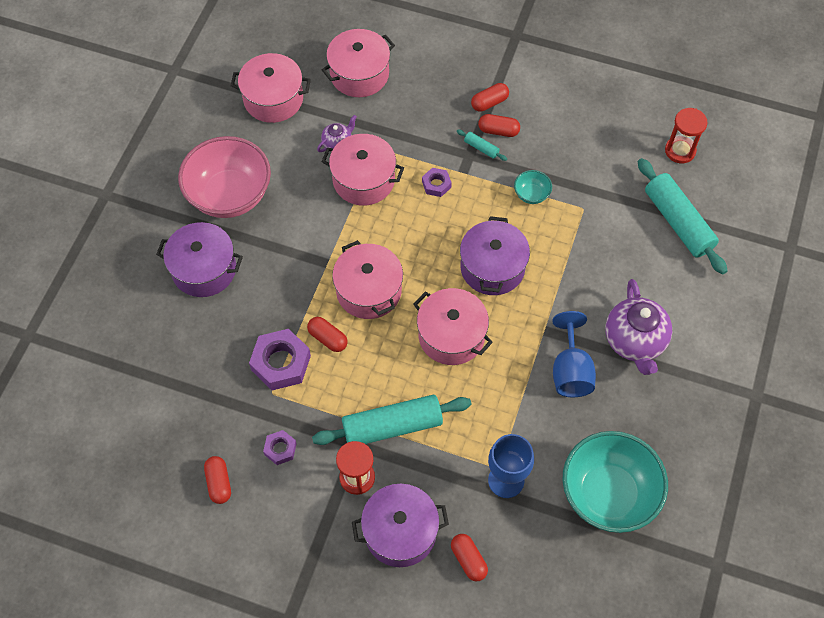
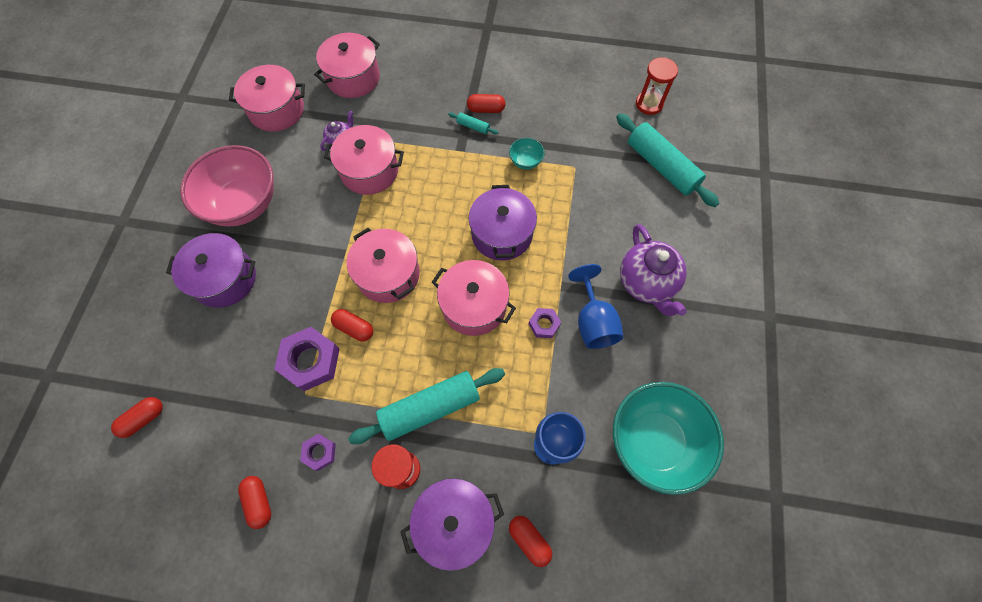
camera: 10 degrees left, 5 degrees up
purple nut [422,168,452,197] -> purple nut moved to [529,308,561,338]
red capsule [471,83,509,112] -> red capsule moved to [111,397,163,438]

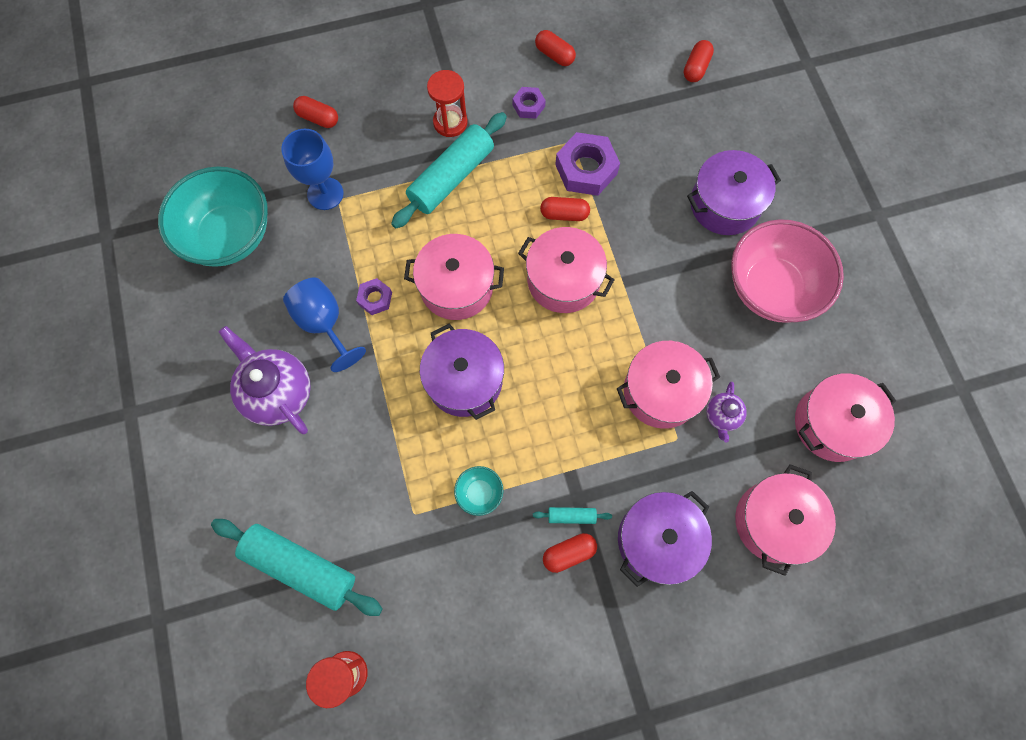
camera: 155 degrees right, 5 degrees up
purple pot [400,478,504,571] -> purple pot moved to [618,491,712,587]

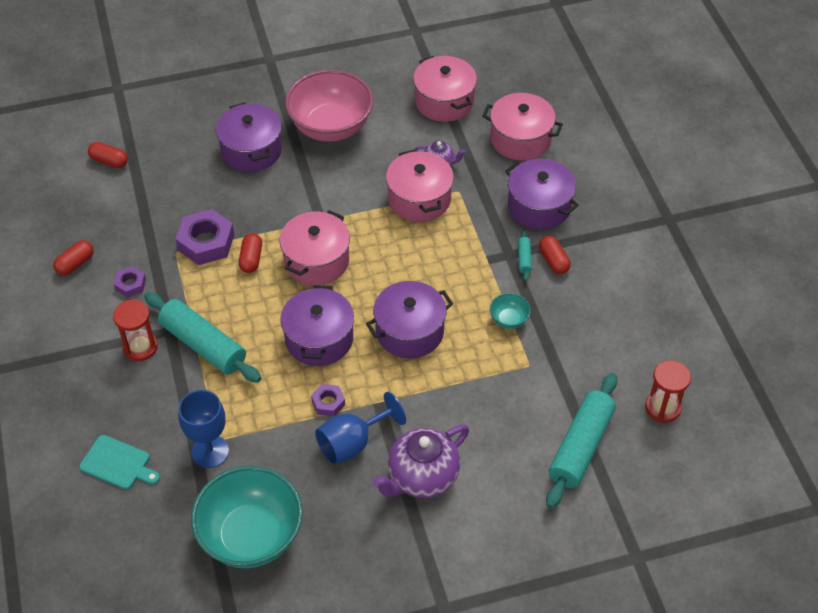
camera: 90 degrees left, 20 degrees down
red capsule [293,96,338,128] -> turquoise cutting board [79,435,160,489]
pink pot [404,234,504,320] -> purple pot [280,285,354,366]

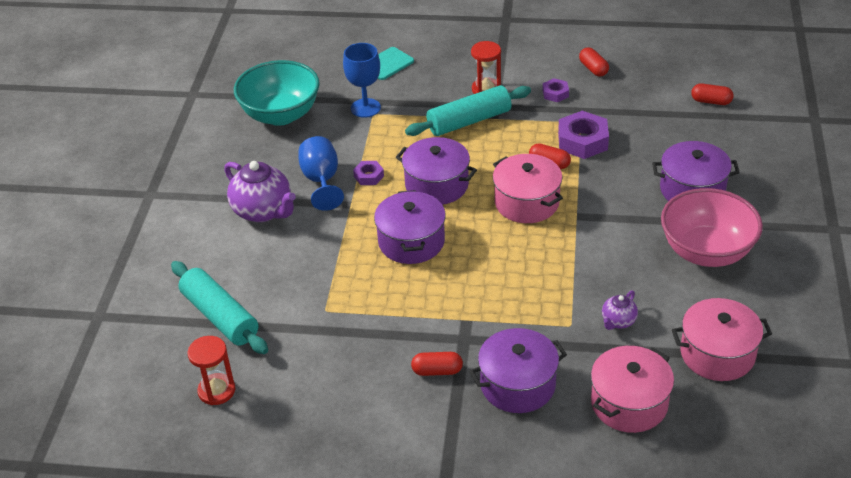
camera: 115 degrees right, 10 degrees down
red capsule [88,142,128,168] -> red capsule turned 60 degrees clockwise [691,83,734,105]
purple teapot [372,425,469,498] -> purple teapot turned 150 degrees clockwise [224,161,296,222]
pink pot [386,149,454,222] -> none
turquoise bowl [490,293,531,329] -> none
turquoise rolling pin [518,230,532,281] -> none

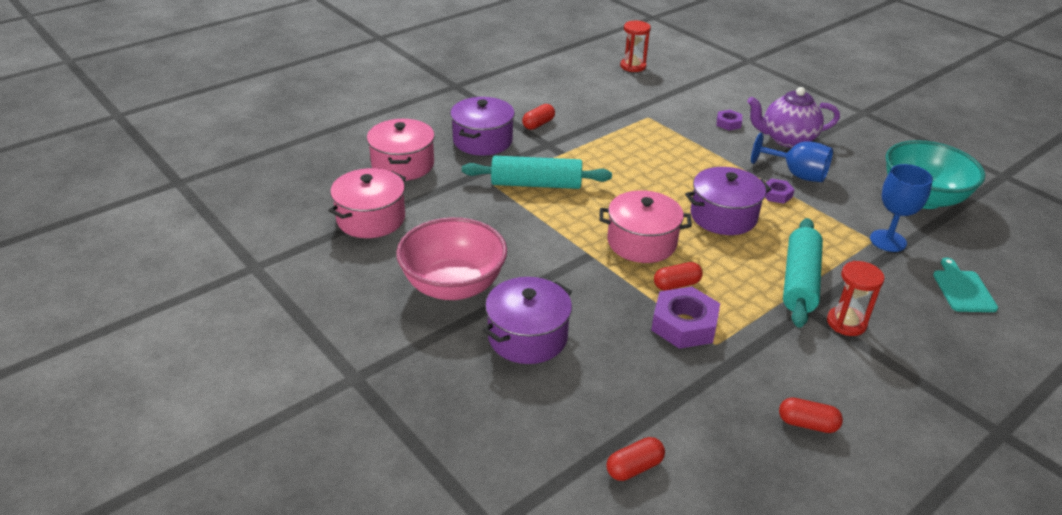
camera: 130 degrees right, 5 degrees down
turquoise rolling pin [171,261,268,354] -> turquoise rolling pin moved to [462,156,612,189]
purple pot [374,190,446,264] -> none
purple nut [543,78,569,102] -> purple nut moved to [717,110,742,131]
purple teapot [602,291,638,330] -> none

